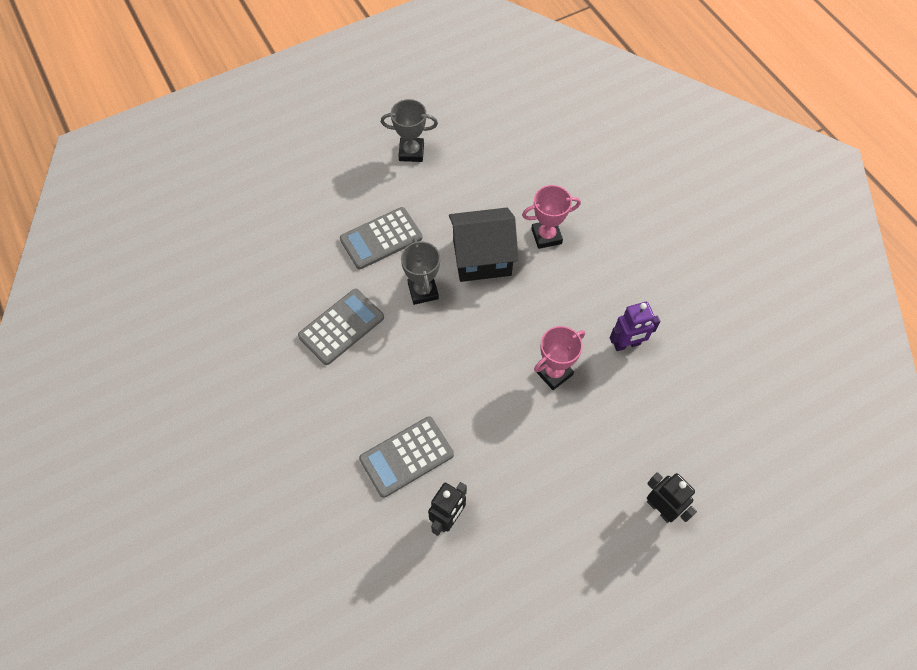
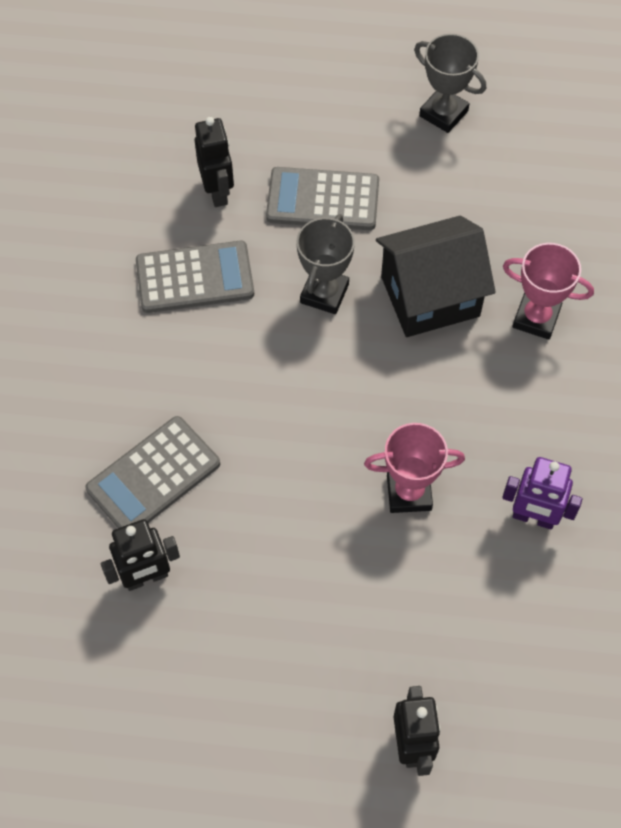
camera: 35 degrees right, 0 degrees up
grey calculator [359,416,454,498] -> grey calculator turned 45 degrees counterclockwise [85,416,220,528]
black house [449,208,519,282] -> black house turned 45 degrees counterclockwise [376,215,496,337]
none -> black robot [195,117,234,207]

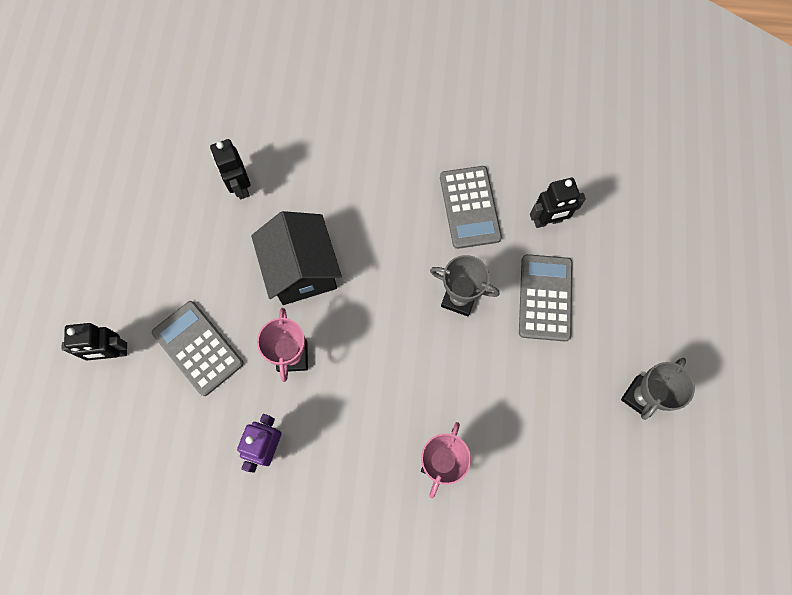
camera: 90 degrees right, 10 degrees up
grey calculator [85,416,220,528] -> grey calculator moved to [152,301,244,396]
black house [376,215,496,337] -> black house moved to [251,211,342,305]

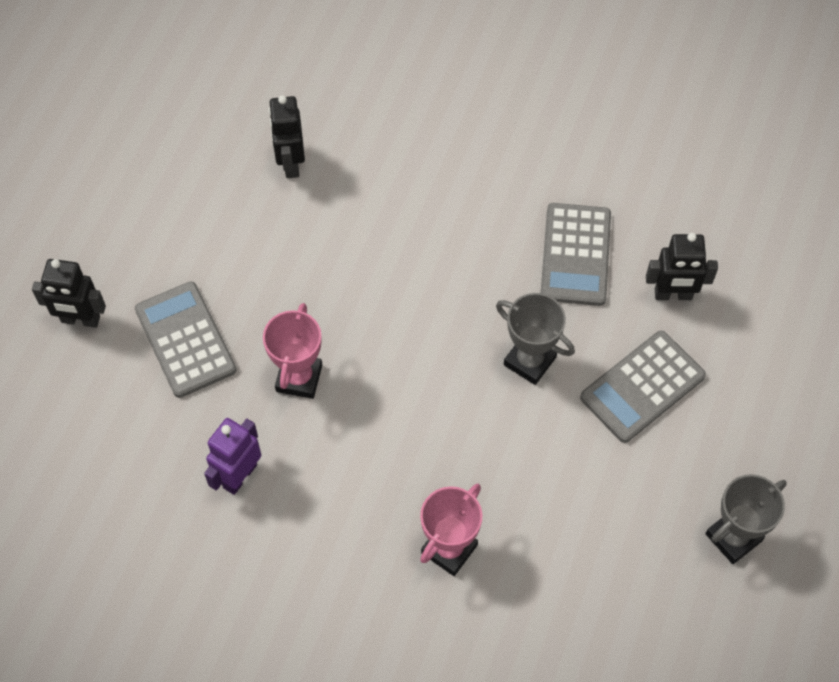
camera: 15 degrees right, 10 degrees down
black house [251,211,342,305] -> none
grey calculator [519,254,573,342] -> grey calculator turned 150 degrees counterclockwise [580,331,706,443]

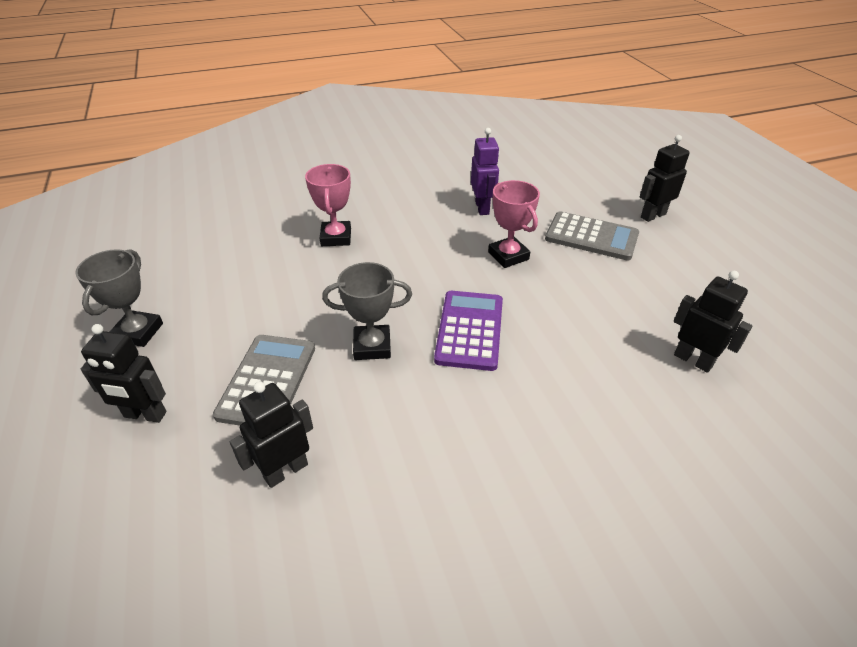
camera: 140 degrees right, 20 degrees down
grey calculator [541,203,611,306] -> none
none -> black robot [81,324,166,423]
none -> purple calculator [434,291,503,371]

